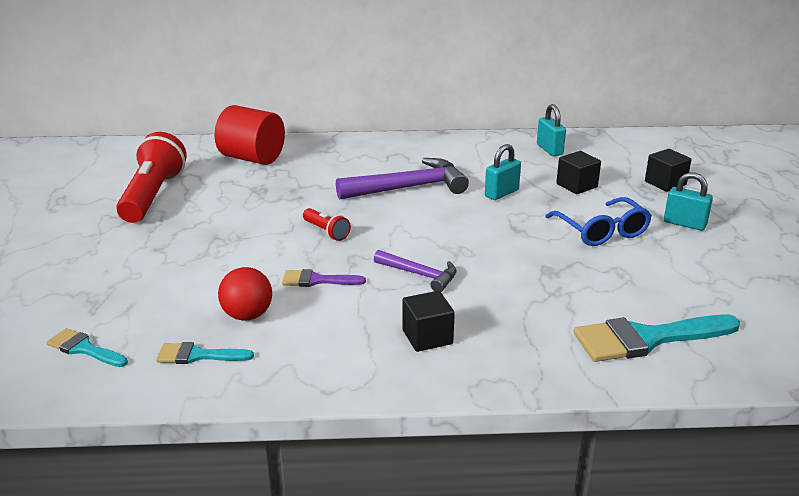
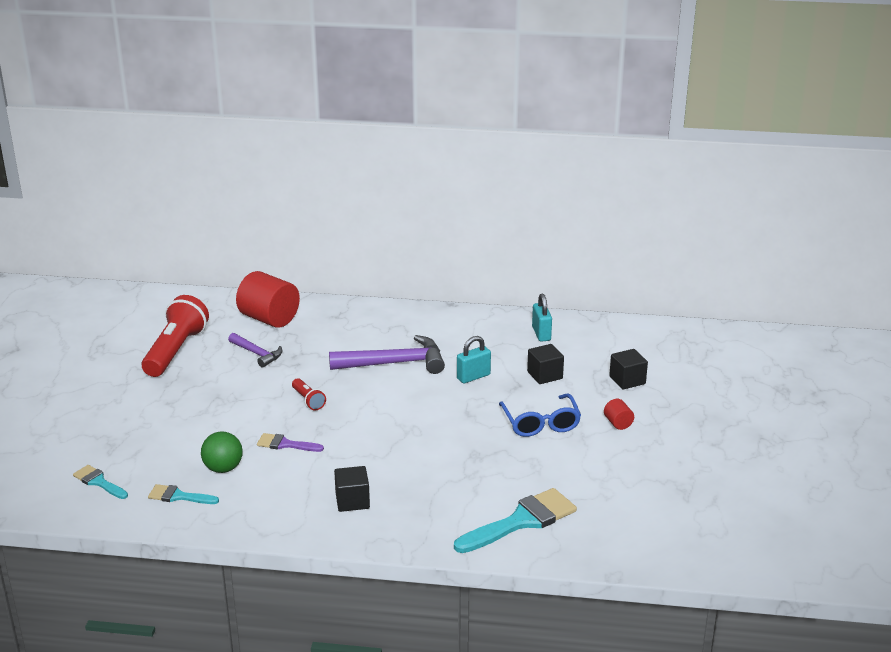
camera: 10 degrees right, 0 degrees up
red ball [218,267,272,321] -> green ball [201,432,243,473]
purple hammer [374,250,457,292] -> purple hammer moved to [228,333,282,368]
turquoise brush [574,315,740,362] -> turquoise brush turned 150 degrees clockwise [454,488,577,553]
turquoise padlock [664,172,713,231] -> red cylinder [604,399,634,430]

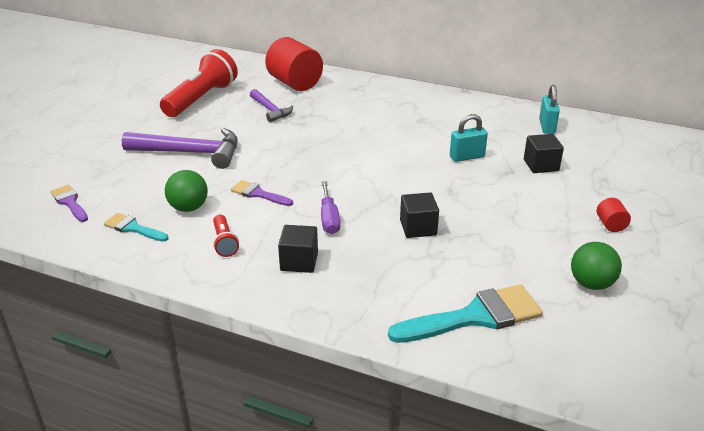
camera: 15 degrees right, 5 degrees up
turquoise brush [73,465,128,499] -> purple brush [50,185,88,222]
red flashlight [292,378,326,410] -> red flashlight moved to [213,215,239,257]
purple hammer [329,335,445,374] -> purple hammer moved to [122,128,238,169]
blue glasses [499,393,581,437] -> none
black cube [609,349,648,390] -> black cube moved to [400,192,439,238]
none -> purple screwdriver [321,181,340,234]
none -> green ball [571,242,622,290]

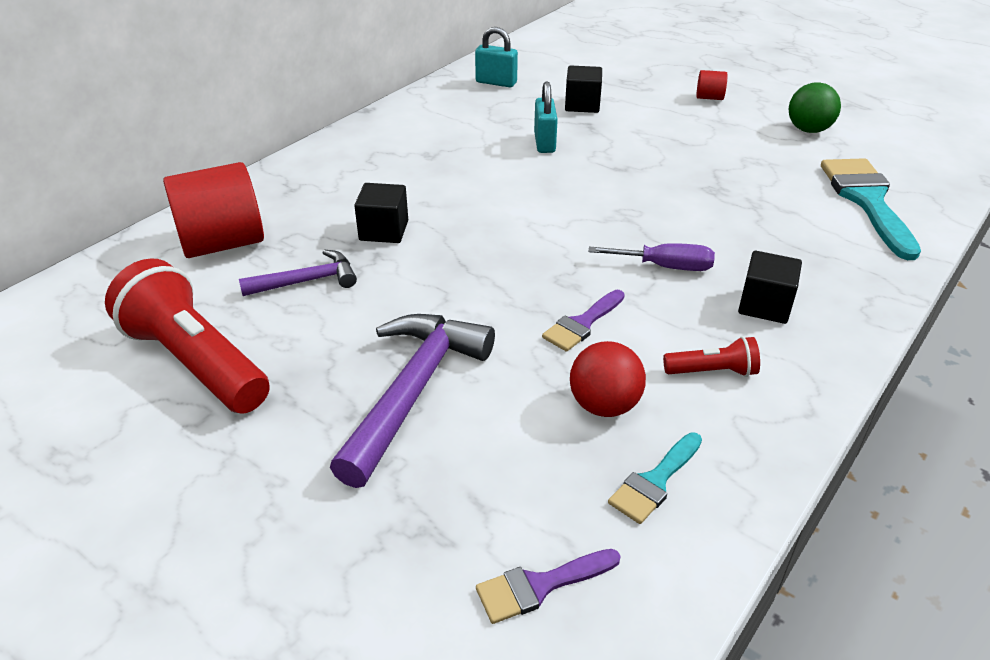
camera: 75 degrees left, 5 degrees up
green ball [165,170,208,212] -> red ball [570,341,646,417]
black cube [400,192,439,238] -> black cube moved to [354,183,408,243]

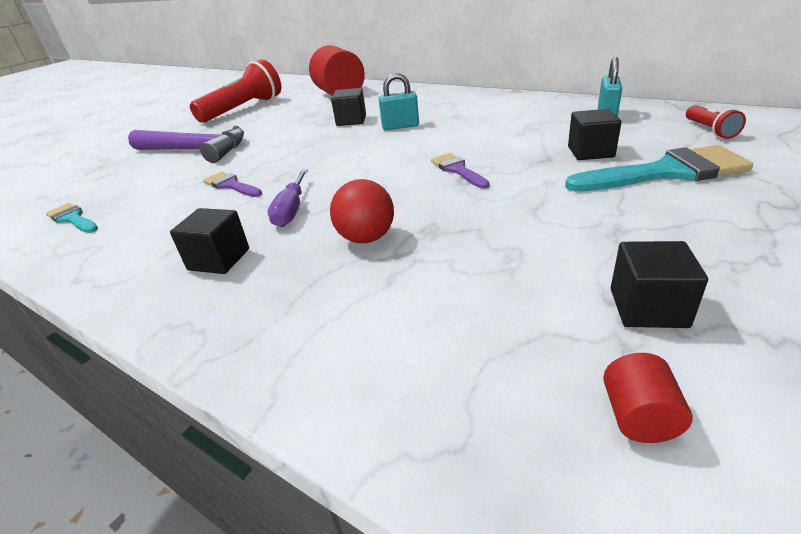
camera: 90 degrees right, 5 degrees down
purple hammer [239,249,357,296] -> none
purple brush [476,549,621,624] -> purple brush moved to [431,153,490,189]
turquoise padlock [534,81,558,153] -> turquoise padlock moved to [379,73,419,130]
red ball [570,341,646,417] -> red ball moved to [330,179,394,243]
red flashlight [663,336,760,377] -> red flashlight moved to [686,105,746,139]
red cylinder [696,70,728,100] -> red cylinder moved to [603,353,693,443]
green ball [789,82,841,133] -> black cube [611,241,708,328]
turquoise brush [821,158,921,260] -> turquoise brush moved to [565,145,753,192]

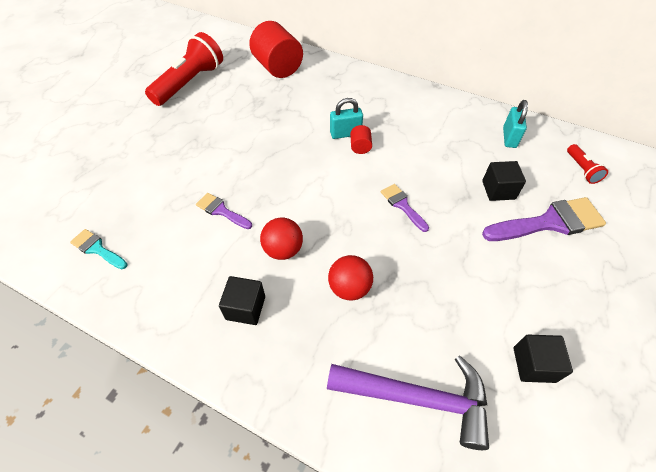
camera: 10 degrees left, 20 degrees up
purple hammer [128,126,244,163] -> purple hammer moved to [327,355,489,450]
purple screwdriver [268,169,308,227] -> red ball [260,218,303,260]
black cube [331,88,366,126] -> none
turquoise brush [565,145,753,192] -> purple brush [482,197,606,241]
red cylinder [603,353,693,443] -> red cylinder moved to [350,125,372,154]

